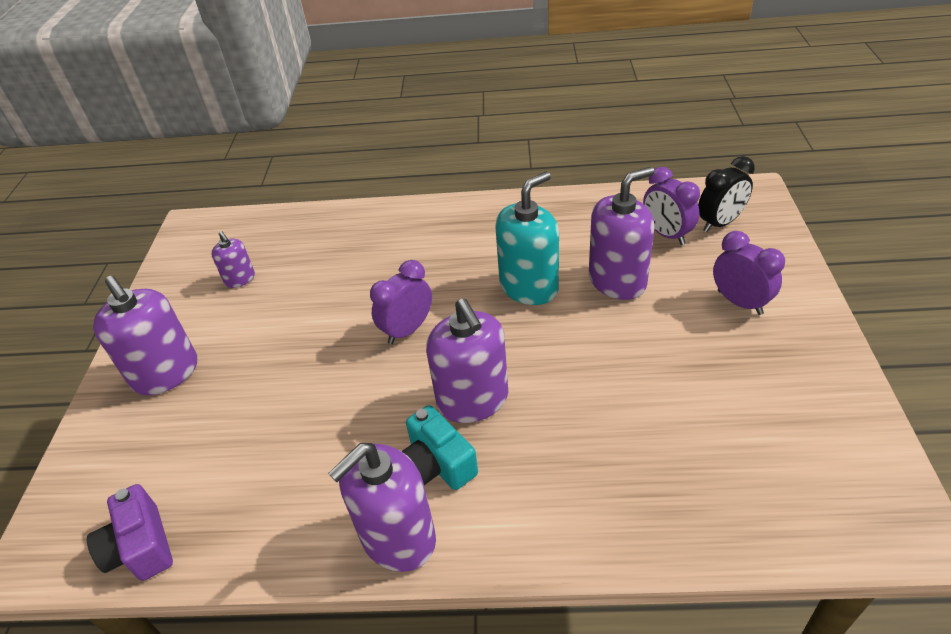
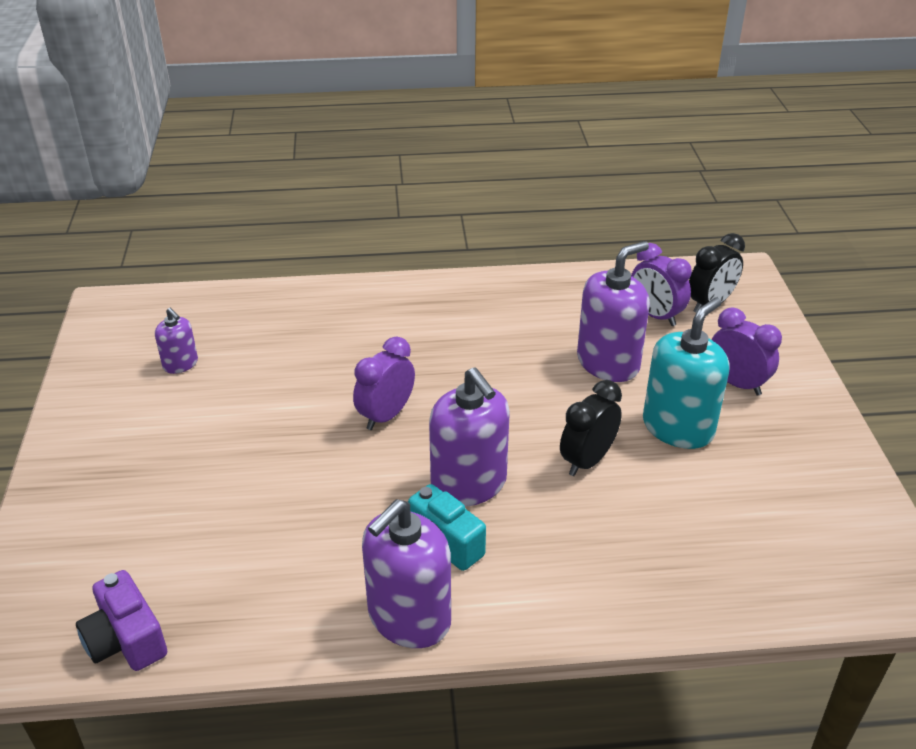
camera: 10 degrees left, 5 degrees down
purple soap dispenser [93,276,197,395] -> none
turquoise soap dispenser [495,171,559,305] -> turquoise soap dispenser moved to [643,298,729,449]
none -> black clock [560,380,622,476]

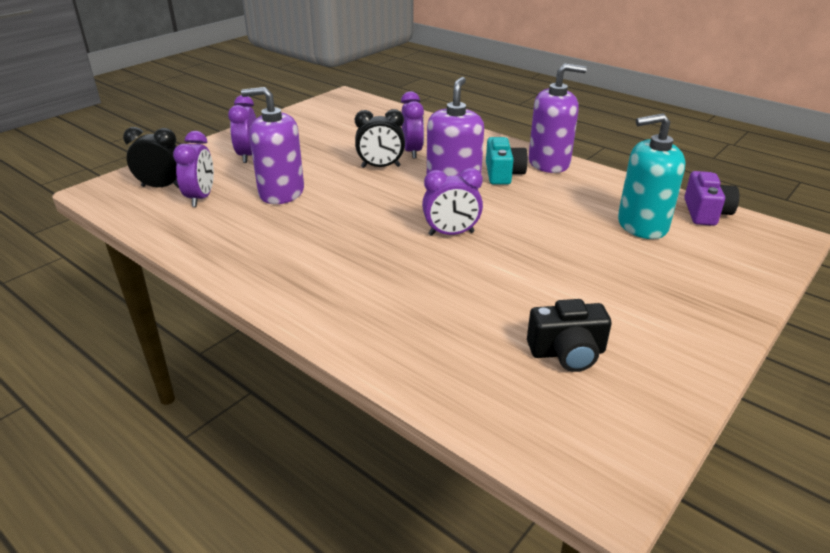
camera: 135 degrees left, 5 degrees down
purple soap dispenser [155,308,198,374] -> black camera [527,299,612,372]
turquoise soap dispenser [643,298,729,449] -> turquoise soap dispenser moved to [618,113,686,239]
none -> purple clock [401,91,424,159]

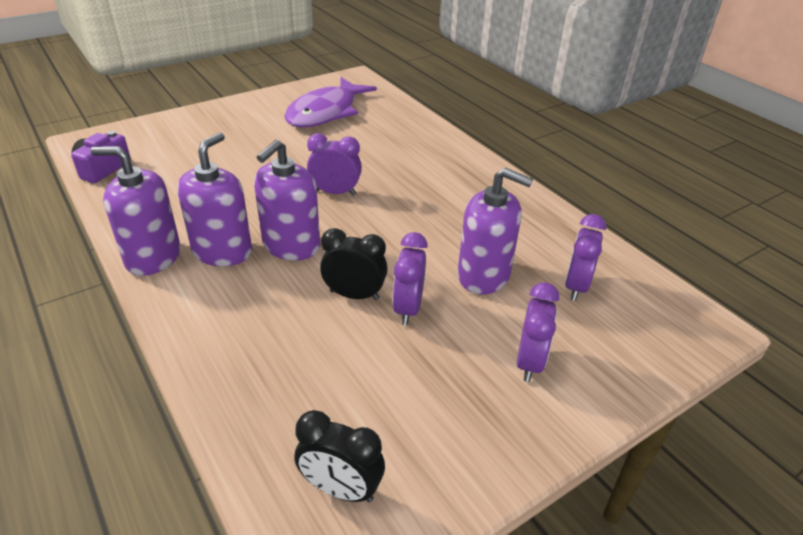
camera: 165 degrees left, 5 degrees up
black clock [123,127,179,188] -> black clock moved to [294,410,385,502]
purple clock [401,91,424,159] -> purple clock moved to [392,232,428,325]
turquoise camera [486,137,528,185] -> purple soap dispenser [177,132,252,266]
black camera [527,299,612,372] -> purple fish [284,77,377,127]
turquoise soap dispenser [618,113,686,239] -> none

